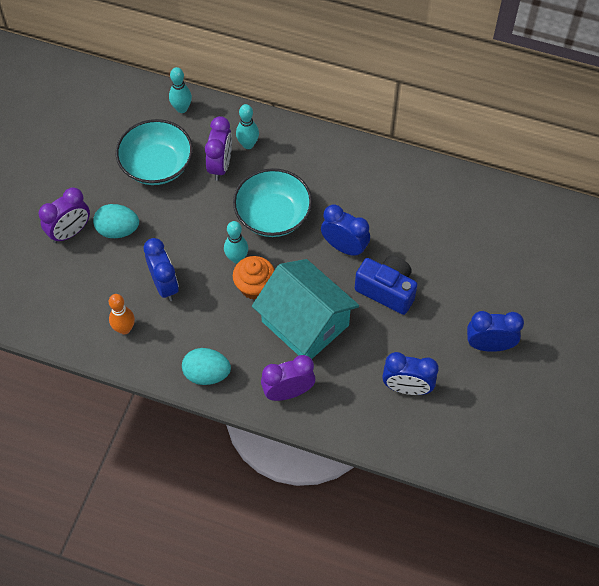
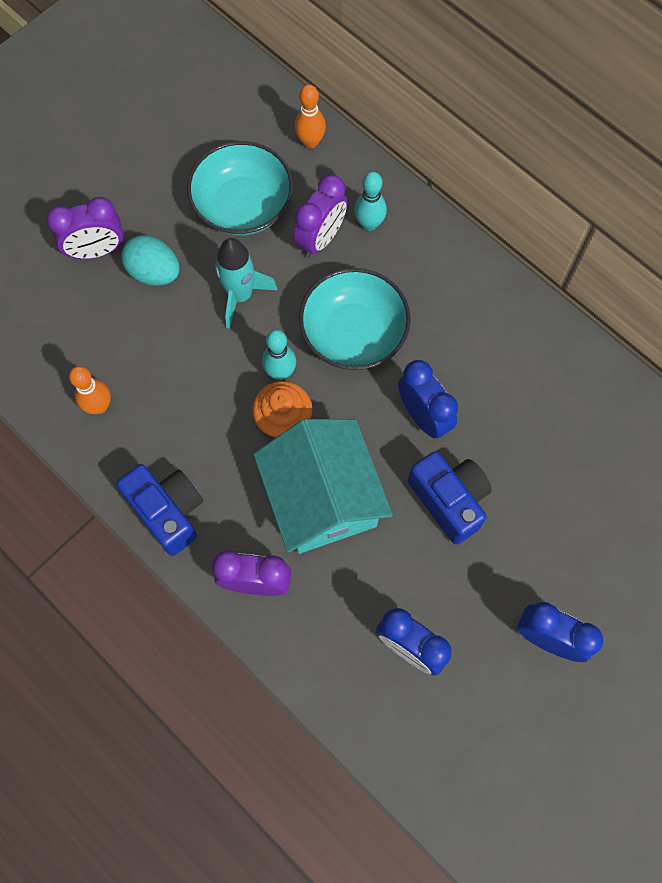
camera: 25 degrees right, 10 degrees up
blue clock [144,238,179,301] -> none
turquoise bowling pin [169,67,192,113] -> orange bowling pin [294,84,326,149]
turquoise egg [182,348,231,385] -> blue camera [116,464,203,556]
none -> turquoise rocket [215,238,278,329]

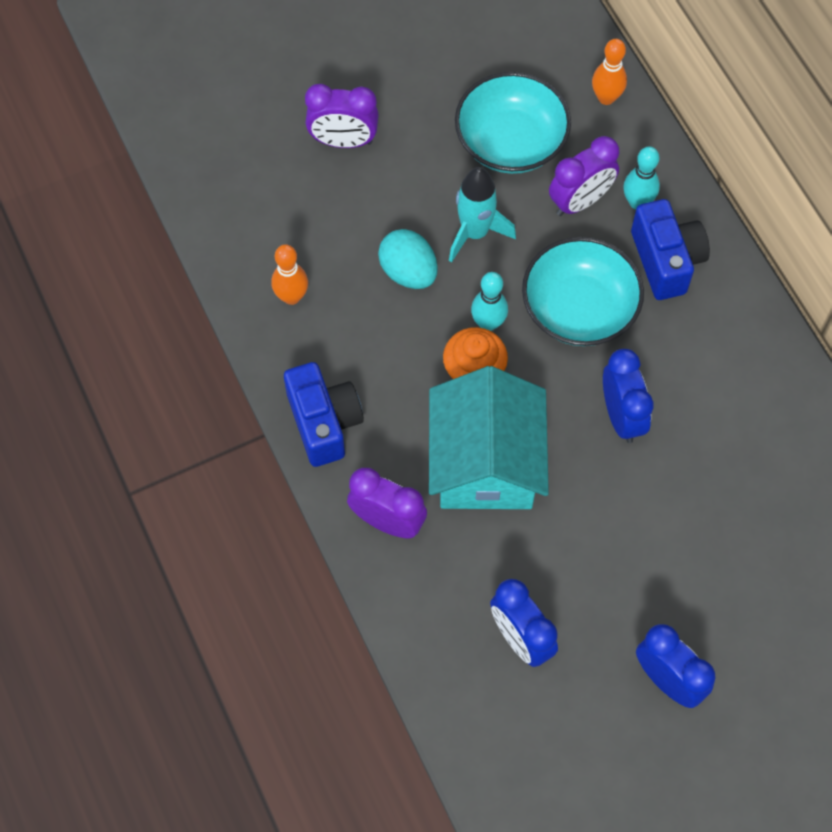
camera: 20 degrees right, 5 degrees down
turquoise egg [121,235,180,286] -> turquoise egg moved to [378,229,438,289]
blue camera [408,451,492,544] -> blue camera moved to [631,199,710,300]

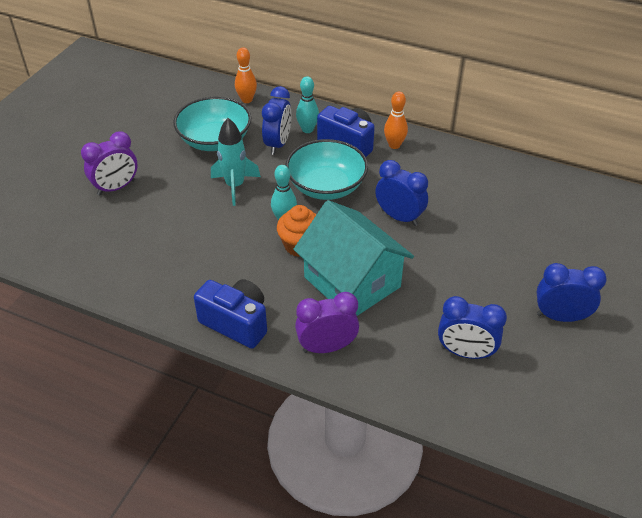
camera: 40 degrees left, 20 degrees down
orange bowling pin [271,244,308,305] -> orange bowling pin moved to [384,92,408,149]
turquoise egg [378,229,438,289] -> none
purple clock [549,136,619,216] -> blue clock [262,86,292,155]

